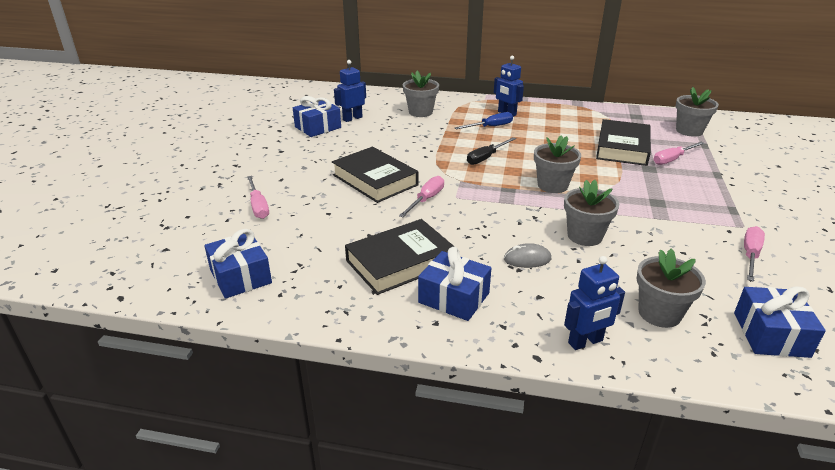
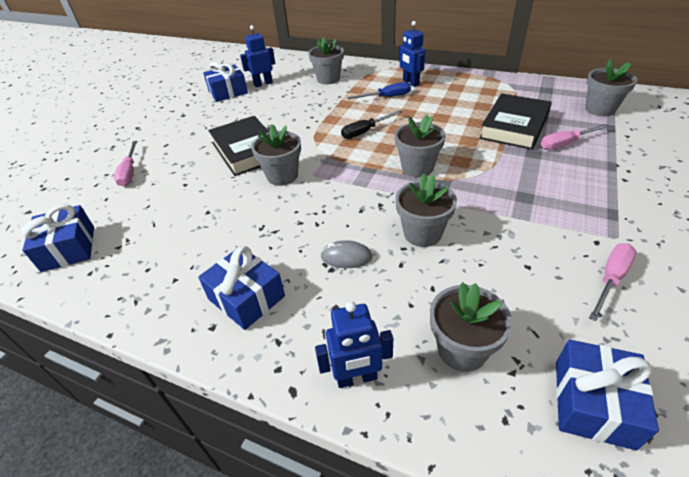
camera: 15 degrees right, 10 degrees up
black book [345,219,455,295] -> none
pink screwdriver [399,176,444,217] -> grey flower pot [251,124,301,186]

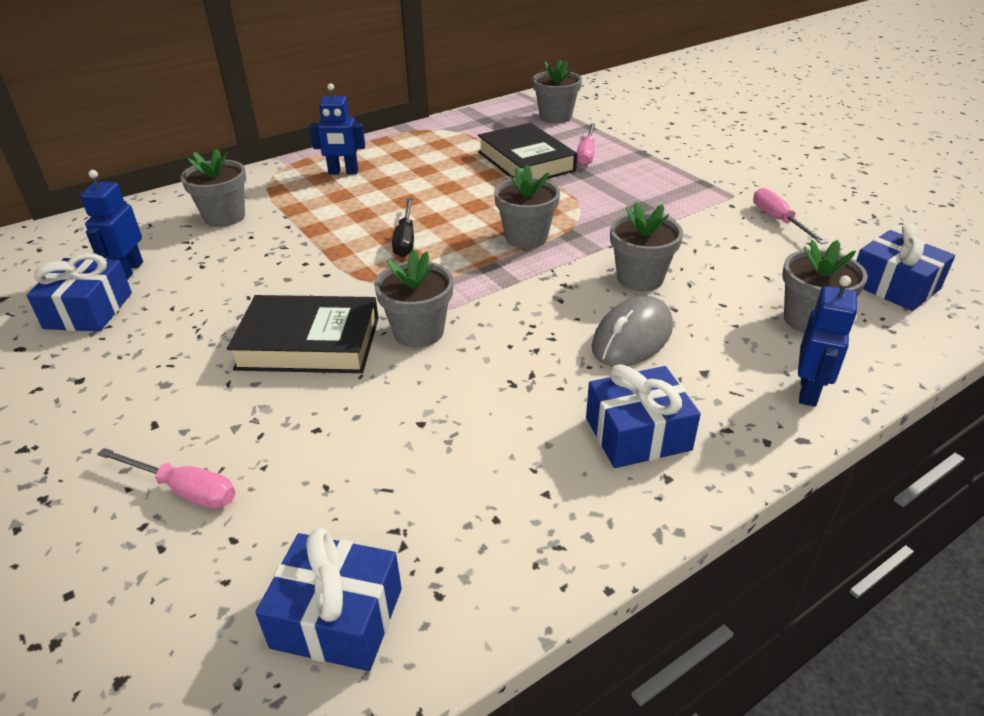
camera: 60 degrees left, 5 degrees down
grey mouse [320,240,372,268] -> grey mouse [592,296,673,367], size x1.63
blue screwdriver [347,82,411,99] -> none

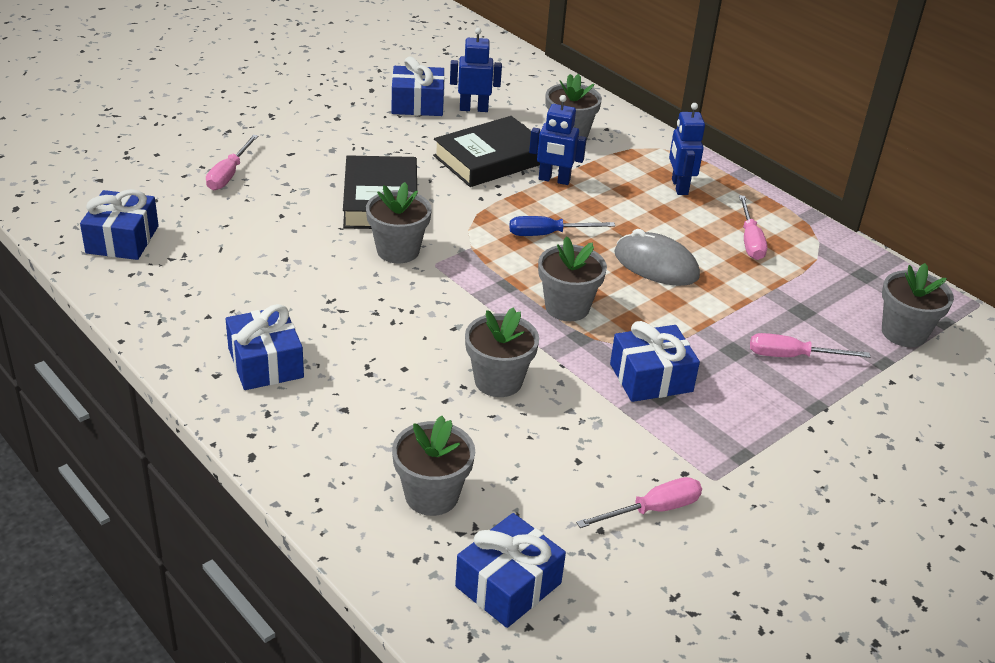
camera: 80 degrees right, 0 degrees up
black screwdriver [392,198,414,257] -> blue screwdriver [509,216,615,236]
black book [478,123,577,179] -> black book moved to [433,116,540,187]
grey mouse [592,296,673,367] -> grey mouse moved to [614,229,700,286]
blue robot [798,276,857,407] -> blue robot moved to [529,95,587,185]
none -> blue gift [610,321,700,402]
none -> pink screwdriver [739,195,767,260]

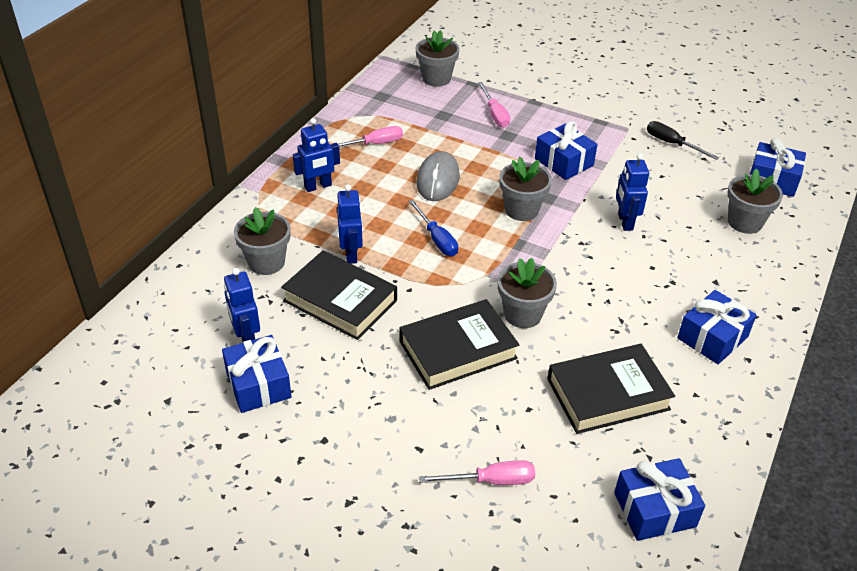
camera: 110 degrees left, 5 degrees up
grey flower pot [465,307,539,397] -> blue robot [616,154,649,231]
pink screwdriver [576,477,702,528] -> black screwdriver [647,121,719,160]
none -> black book [548,344,675,434]

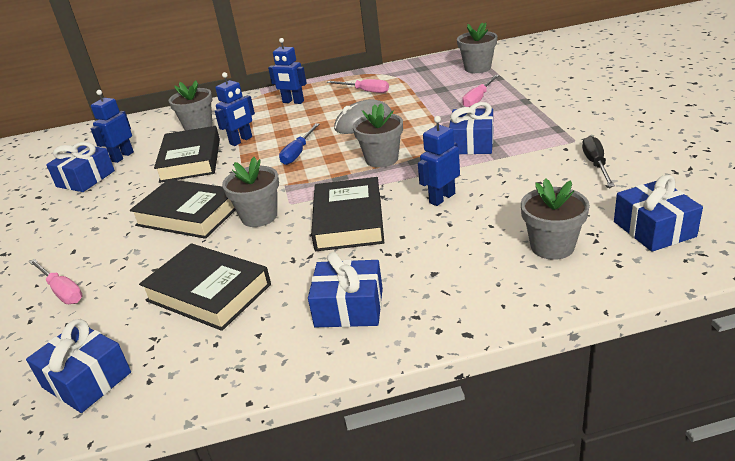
camera: 55 degrees right, 10 degrees down
none -> black book [311,177,384,251]

